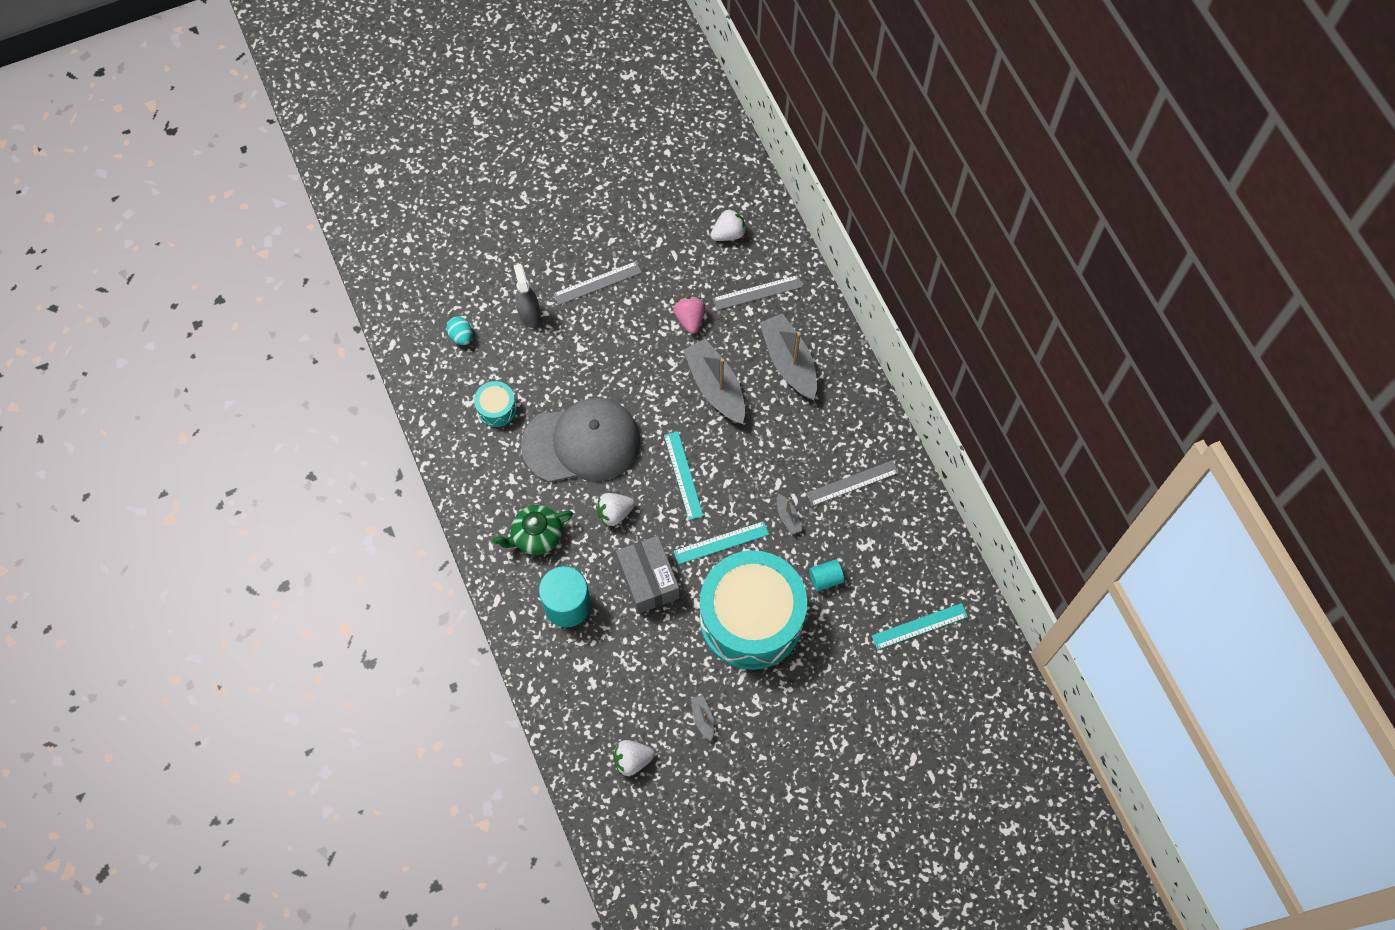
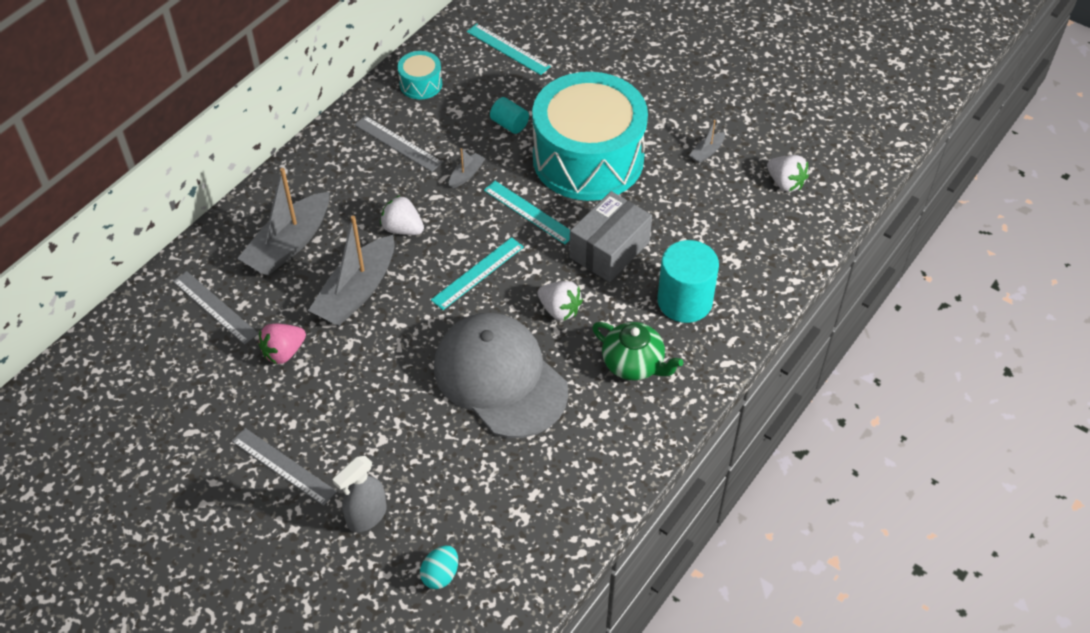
camera: 120 degrees left, 15 degrees down
turquoise drum [474,381,517,427] -> turquoise drum moved to [397,51,442,99]
white strawberry [711,209,746,241] -> white strawberry moved to [380,195,424,235]

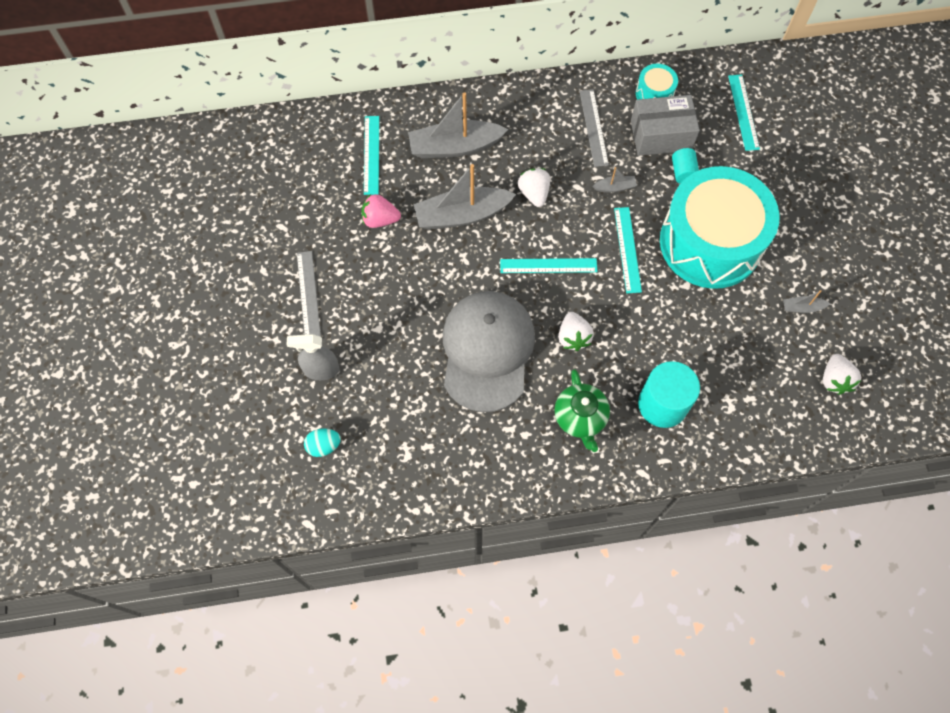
camera: 45 degrees right, 15 degrees up
grey ruler [173,271,259,345] -> turquoise ruler [364,116,379,195]
grey box [569,191,652,282] -> grey box moved to [631,95,700,156]

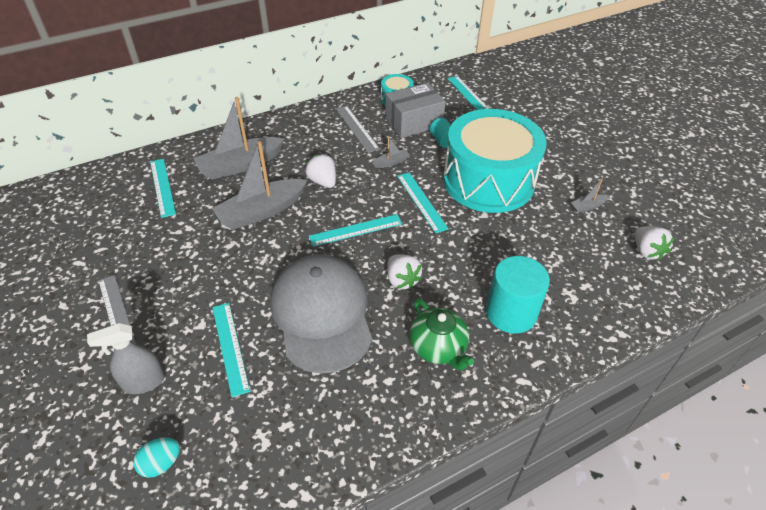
camera: 20 degrees left, 20 degrees down
pink strawberry [361,194,401,228] -> none
none -> turquoise ruler [212,303,250,397]

